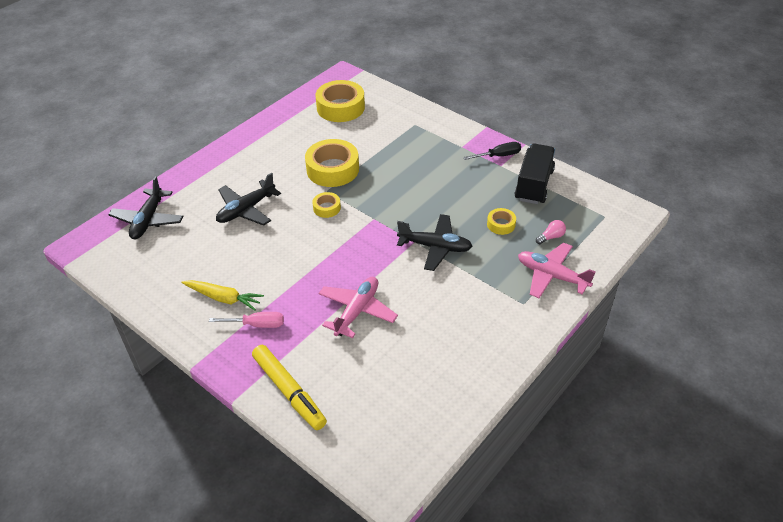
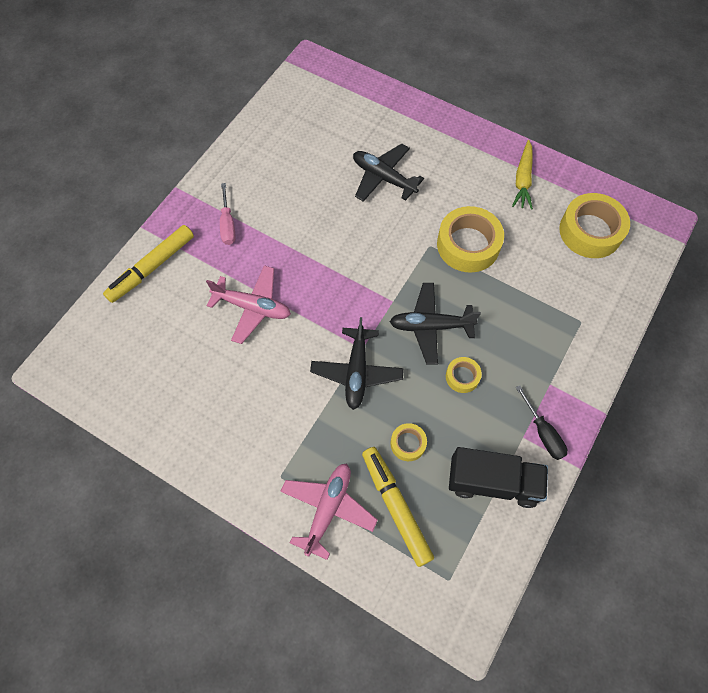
camera: 80 degrees right, 20 degrees up
black plane [108,176,184,239] -> black plane moved to [390,283,481,364]
yellow carrot [182,280,264,310] -> yellow carrot moved to [512,140,533,210]
yellow tape [312,192,341,218] -> yellow tape moved to [446,357,482,393]
pink light bulb [536,220,566,244] -> yellow marker [362,447,434,567]

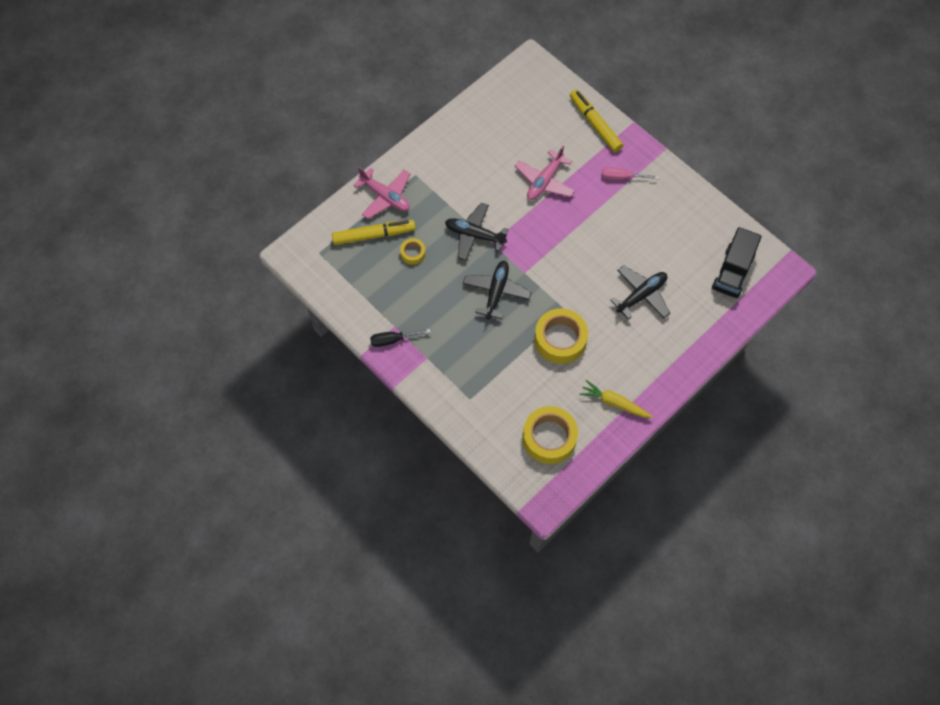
camera: 105 degrees right, 0 degrees up
yellow tape [446,357,482,393] -> none
black truck [449,447,548,508] -> black truck moved to [712,227,762,298]

